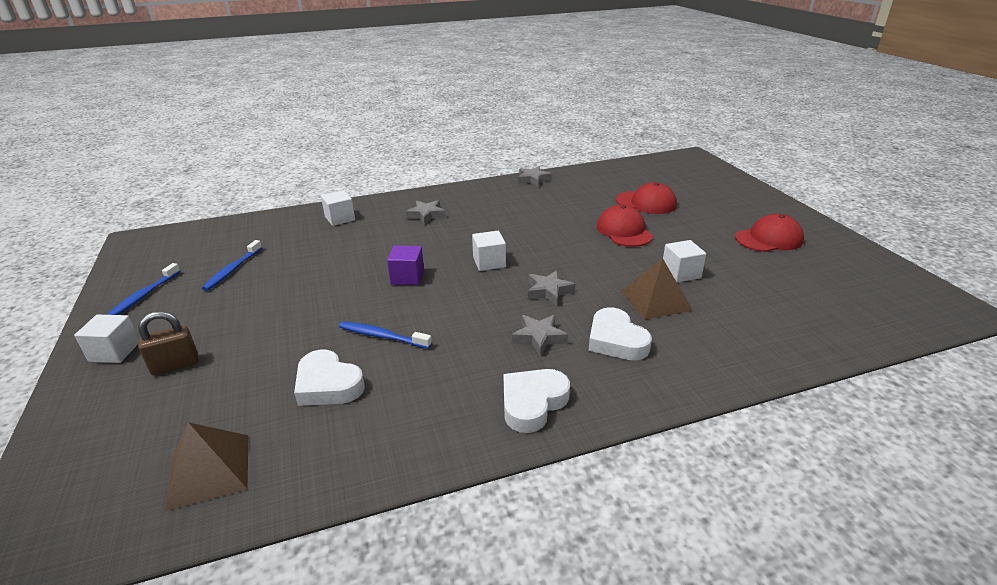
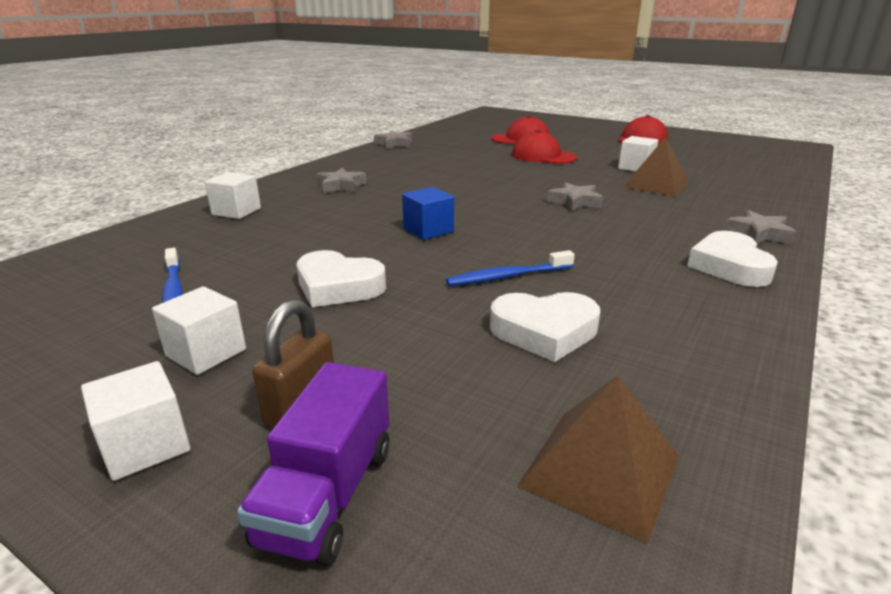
camera: 40 degrees left, 5 degrees down
blue toothbrush [106,263,180,315] -> none
purple cube [387,246,424,285] -> blue cube [402,187,454,240]
white cube [472,231,506,271] -> white cube moved to [152,286,246,375]
grey star [512,315,568,357] -> grey star moved to [724,210,796,244]
white heart [589,307,652,361] -> white heart moved to [297,250,386,307]
none -> purple truck [237,362,390,566]

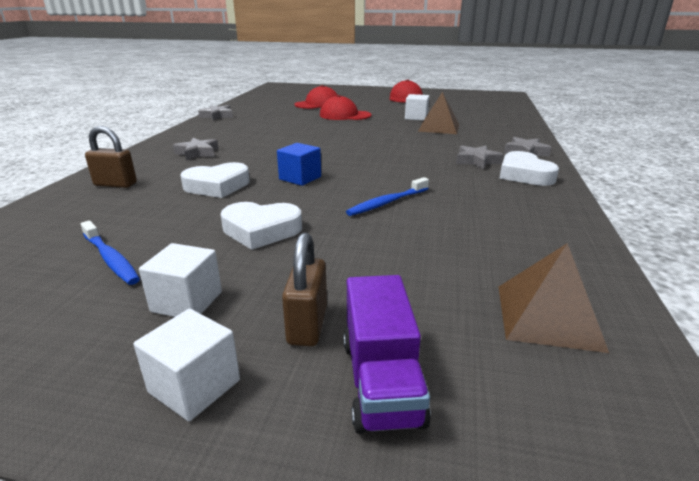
camera: 20 degrees left, 0 degrees up
white cube [205,172,261,219] -> brown padlock [85,126,137,188]
white heart [490,292,600,362] -> white heart moved to [180,162,250,198]
grey star [547,182,603,211] -> grey star moved to [456,145,503,170]

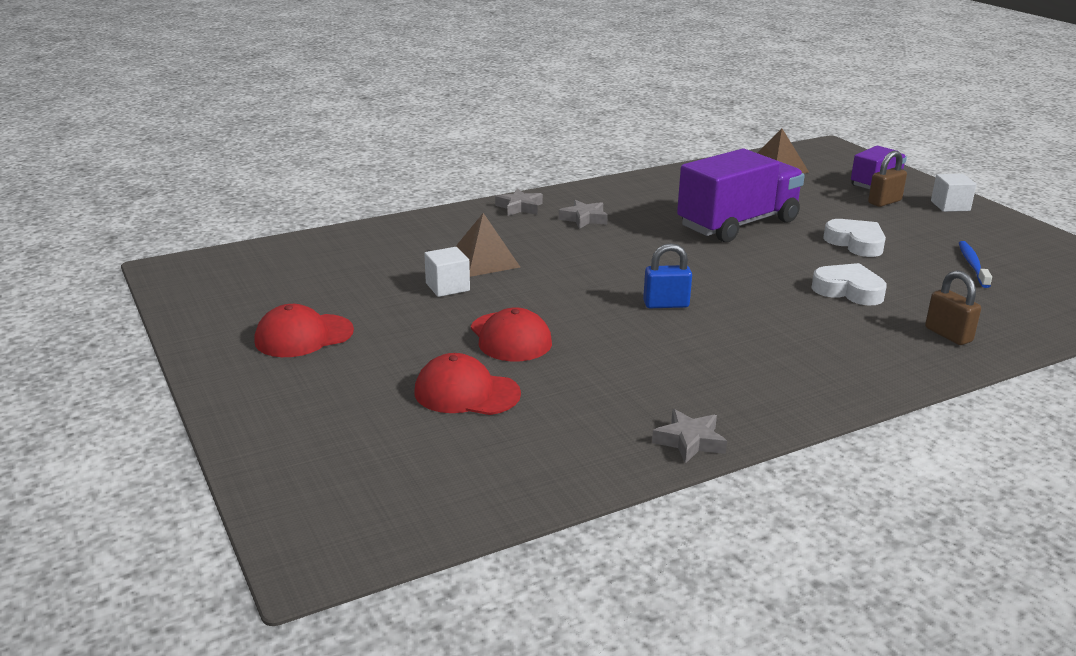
camera: 130 degrees left, 0 degrees up
white cube [139,243,222,317] -> none
grey star [173,138,219,161] -> none
blue cube [277,143,321,186] -> none
blue toothbrush [346,177,429,216] -> purple truck [677,149,805,242]
white heart [499,151,559,186] -> none
none -> blue padlock [643,243,692,308]

